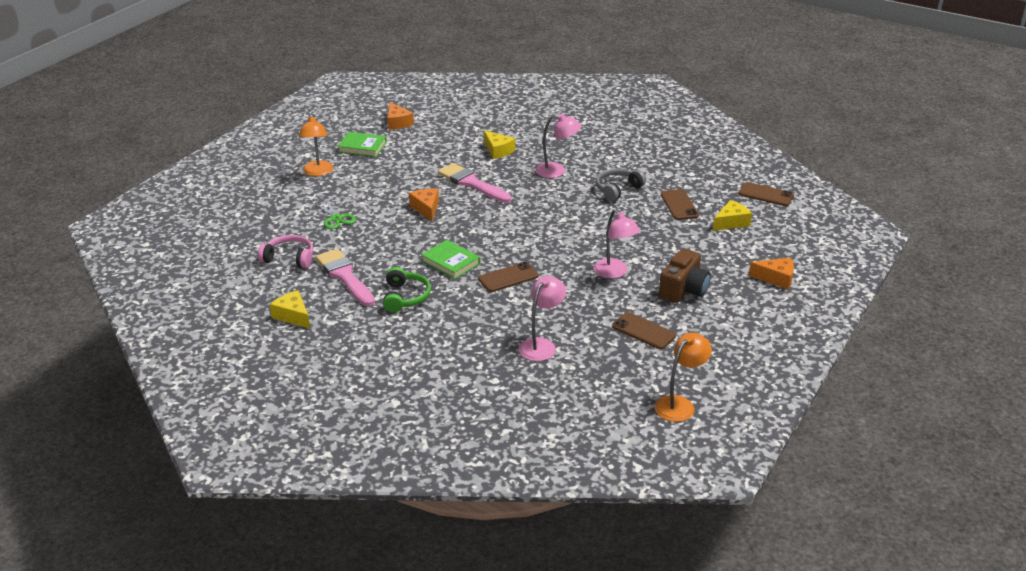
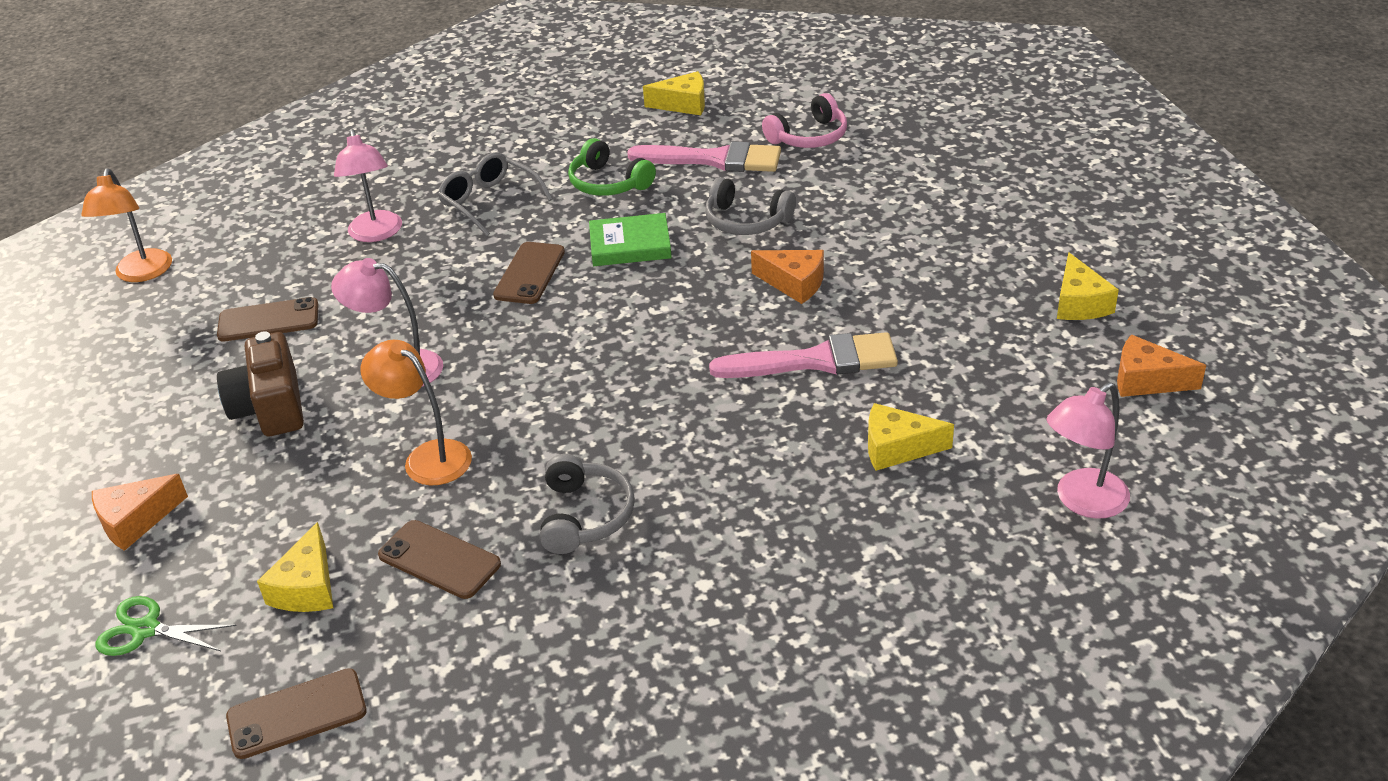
camera: 135 degrees right, 5 degrees up
orange lamp [299,114,333,176] -> orange lamp moved to [361,340,472,486]
green scissors [314,199,356,229] -> green scissors moved to [96,596,237,656]
green book [338,132,387,157] -> yellow cheese [1057,252,1119,320]
pink lamp [535,113,581,178] -> pink lamp moved to [1046,382,1130,519]
none -> grey glasses [438,152,553,236]
none -> grey headphones [705,177,796,235]

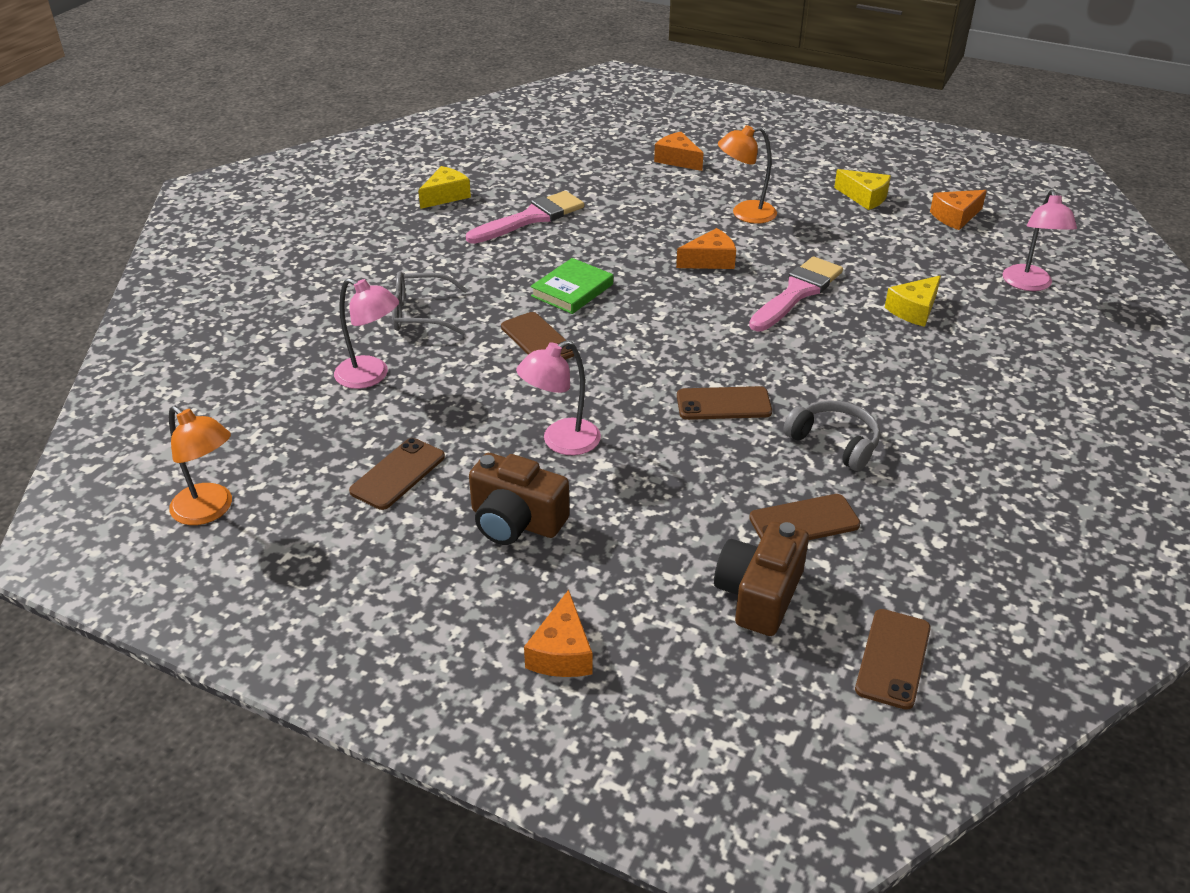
camera: 50 degrees left, 0 degrees up
green scissors [96,596,237,656] -> none
yellow cheese [257,522,333,612] -> brown camera [714,521,809,636]
orange lamp [361,340,472,486] -> orange lamp moved to [718,125,777,224]
green headphones [568,138,656,196] -> none
grey headphones [705,177,796,235] -> none
pink headphones [762,93,847,148] -> none
none -> orange cheese [654,132,704,171]
none -> brown phone [677,386,772,420]

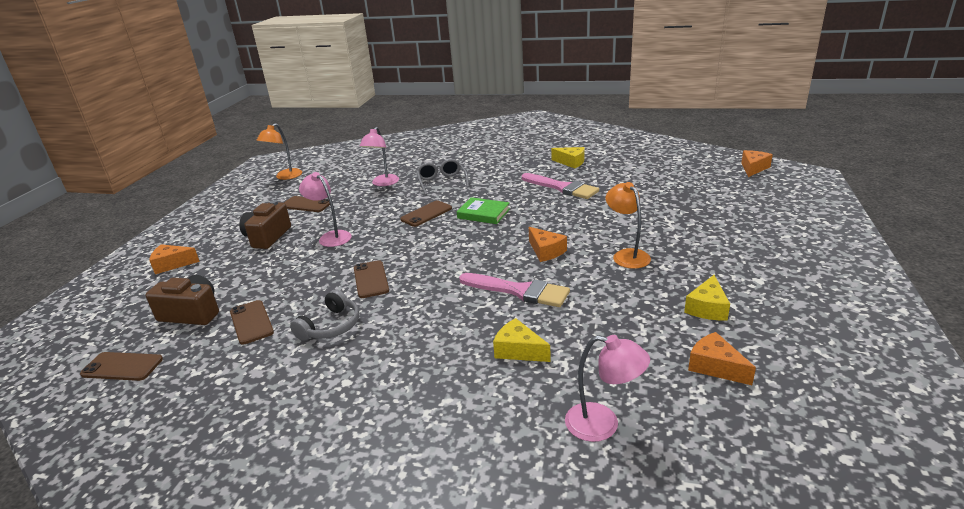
camera: 80 degrees right, 10 degrees down
orange cheese [654,132,704,171] -> orange cheese moved to [741,150,773,177]
pink lamp [1002,190,1077,291] -> pink lamp turned 150 degrees counterclockwise [565,335,650,442]

